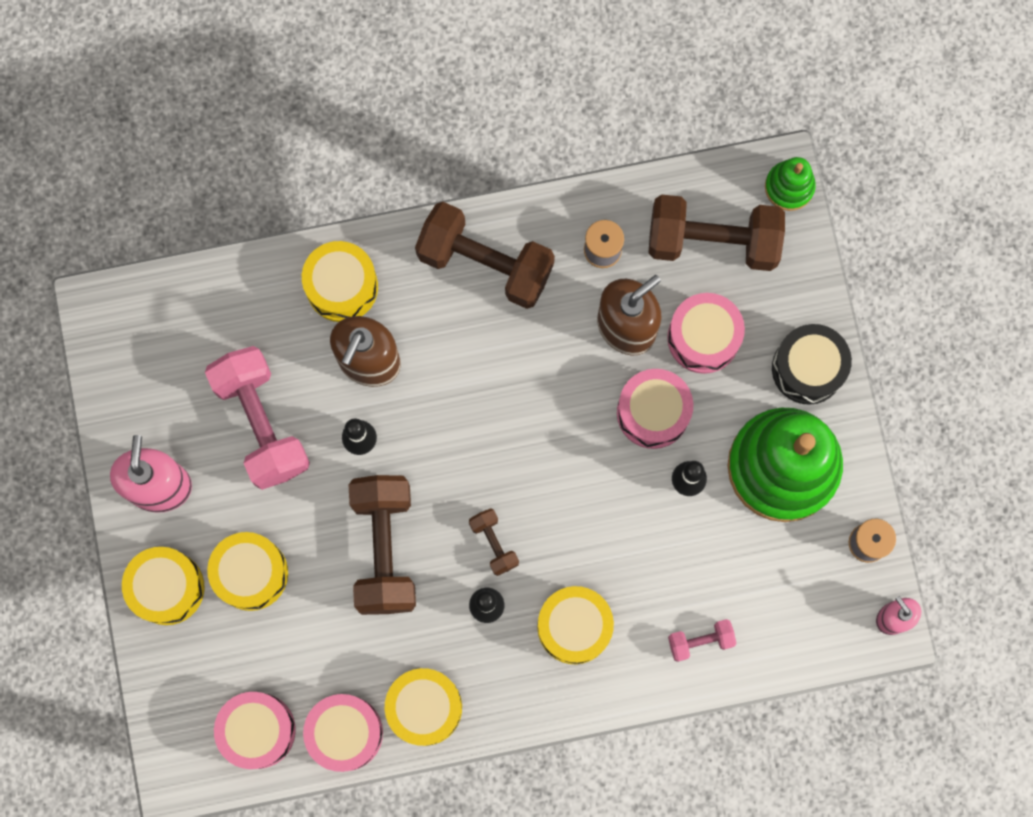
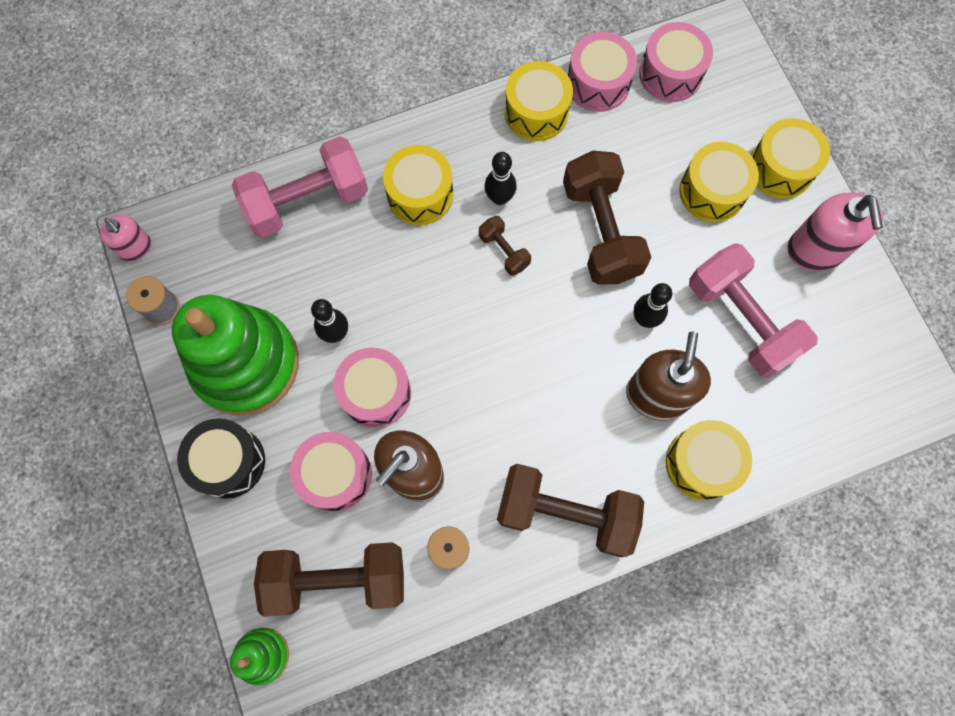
camera: 170 degrees right, 5 degrees down
pink dumbbell [668,619,737,662] -> pink dumbbell [232,136,368,238], size x2.12

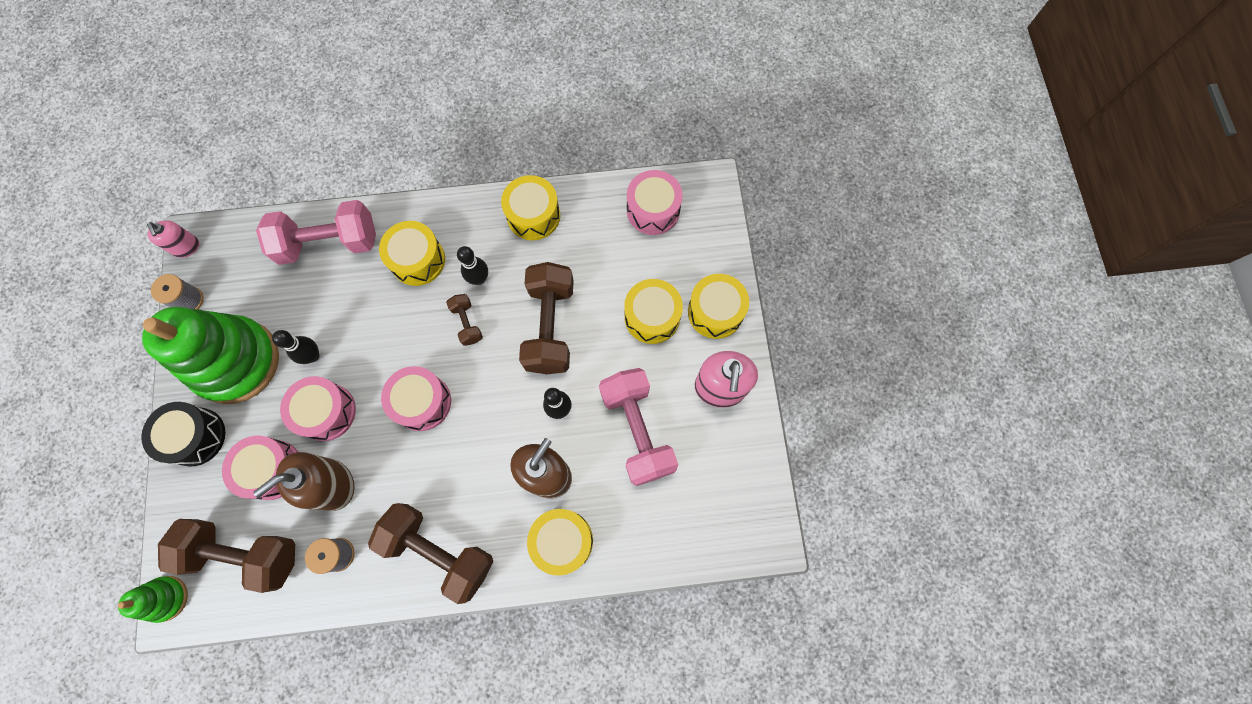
camera: 15 degrees right, 0 degrees up
pink drum [568,32,637,112] -> pink drum moved to [381,366,451,431]

